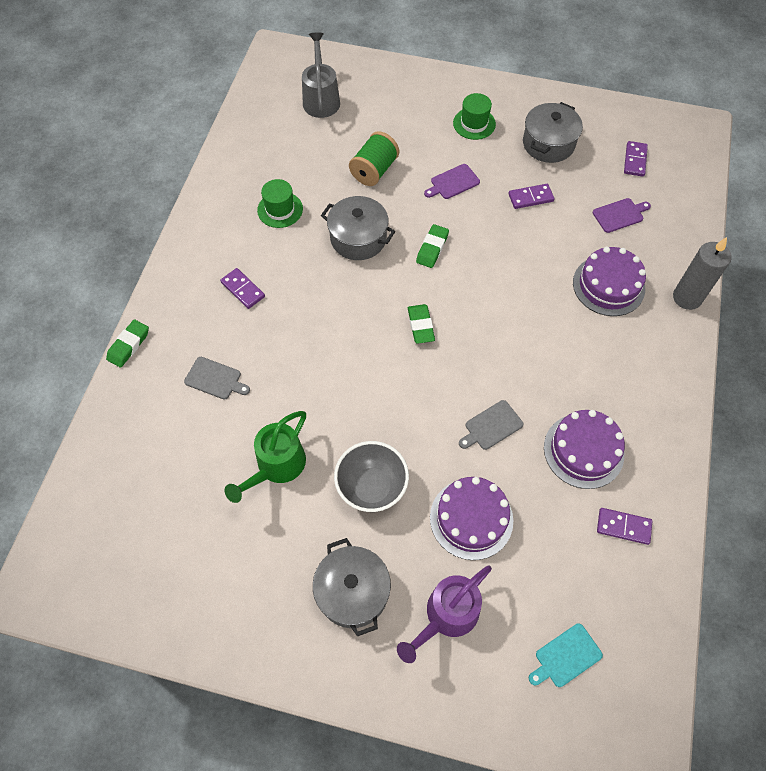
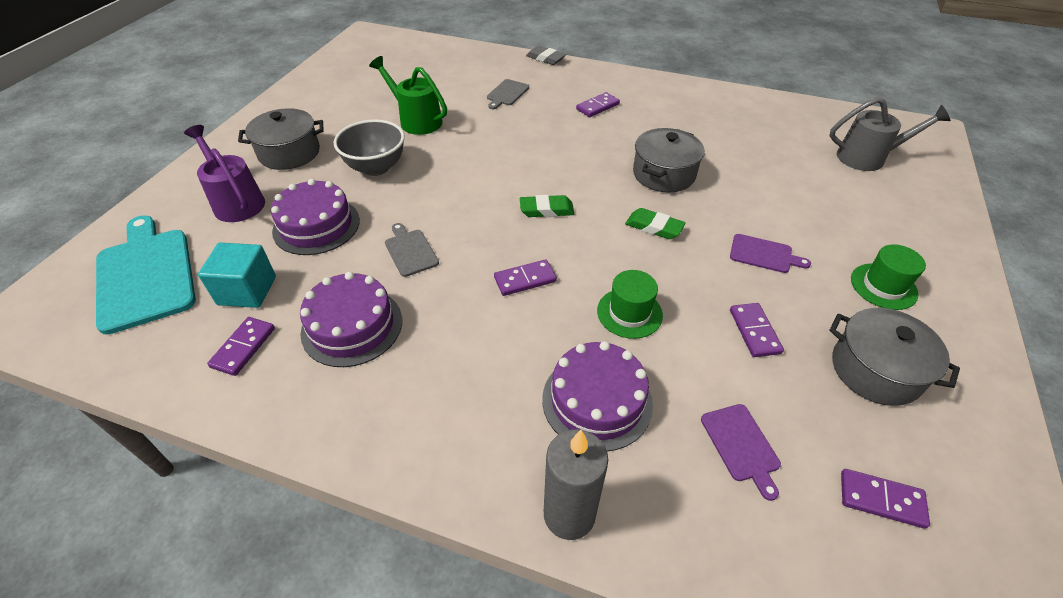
camera: 95 degrees right, 15 degrees down
green eraser [106,319,149,368] -> grey eraser [526,46,566,65]
green hat [257,179,303,228] -> green hat moved to [597,270,663,339]
green spool [349,131,399,186] -> none
purple cutting board [424,164,480,199] -> purple cutting board turned 135 degrees clockwise [730,234,811,273]
turquoise cutting board [529,623,603,687] -> turquoise cutting board [96,215,196,335], size x2.04
none -> turquoise cube [198,243,276,308]
none -> purple domino [494,259,557,296]

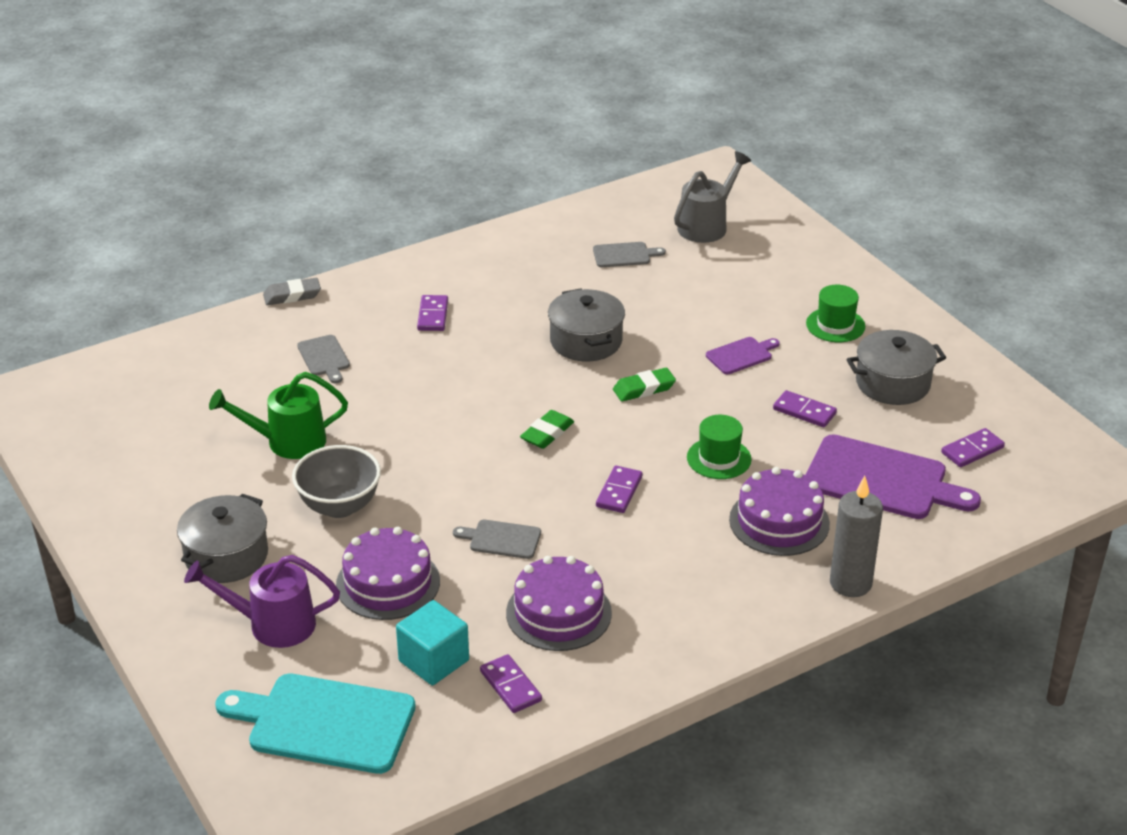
camera: 50 degrees left, 10 degrees down
purple cutting board [701,404,781,501] -> purple cutting board [805,434,981,519], size x2.04
none -> grey cutting board [593,242,666,267]

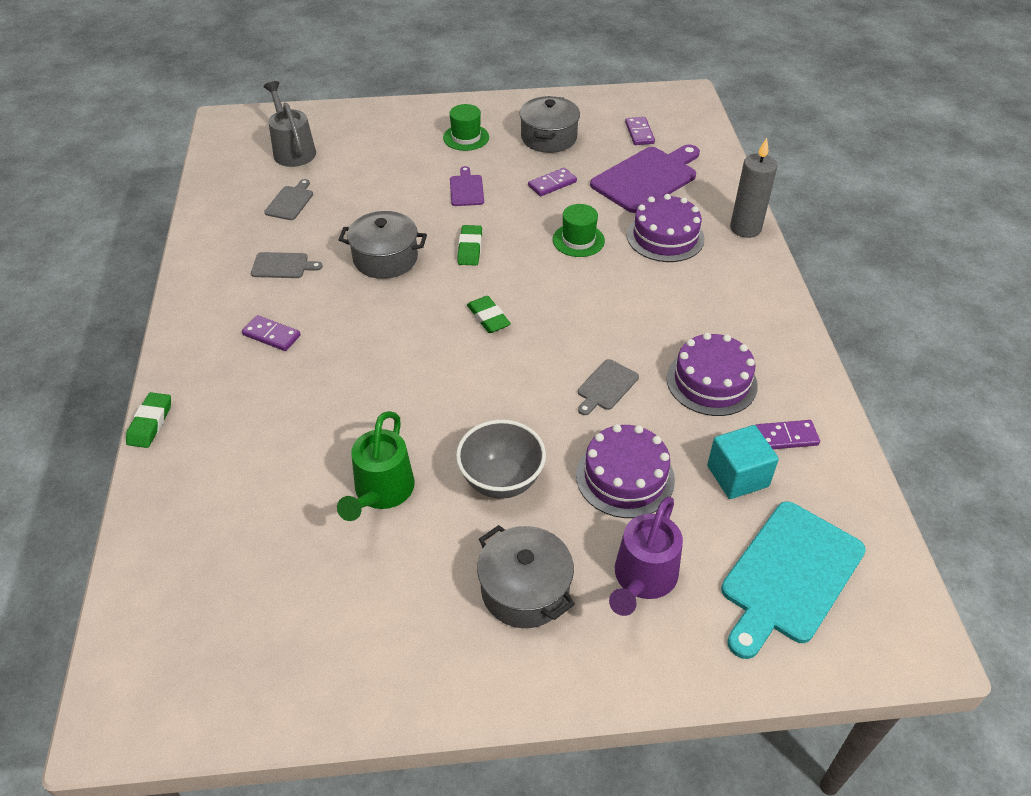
camera: 65 degrees left, 10 degrees up
grey eraser [263,278,321,305] -> green eraser [126,392,171,448]
grey cutting board [297,335,350,383] -> grey cutting board moved to [251,252,323,278]
purple domino [596,466,642,513] -> none

